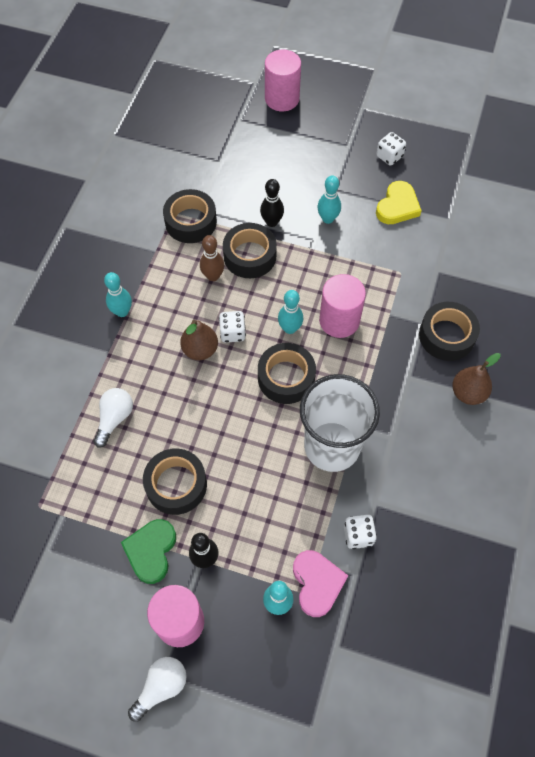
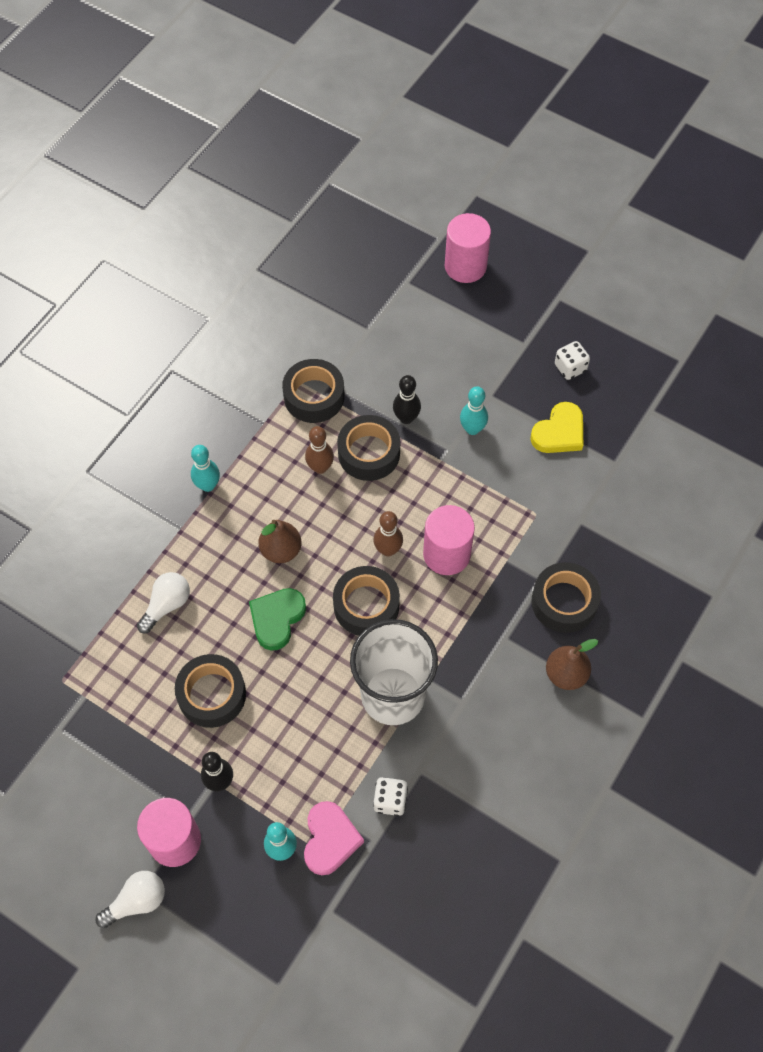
camera: 15 degrees right, 0 degrees up
green heart [121,519,176,584] -> green heart moved to [249,588,306,651]
white dice [219,311,246,343] -> none
turquoise bowling pin [278,290,303,334] -> brown bowling pin [374,511,403,556]

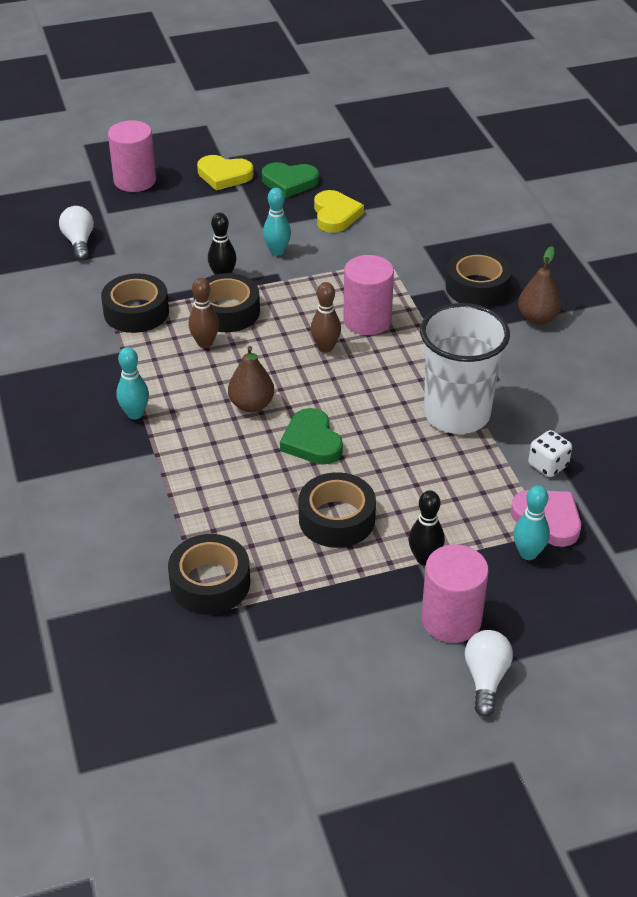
camera: 50 degrees left, 20 degrees down
white light bulb [137,572,190,633] -> white light bulb moved to [59,206,94,260]
black tape [333,566,400,636] -> black tape moved to [168,534,250,615]
white dice [555,341,590,380] -> green heart [262,162,319,198]
none -> yellow heart [197,155,254,191]

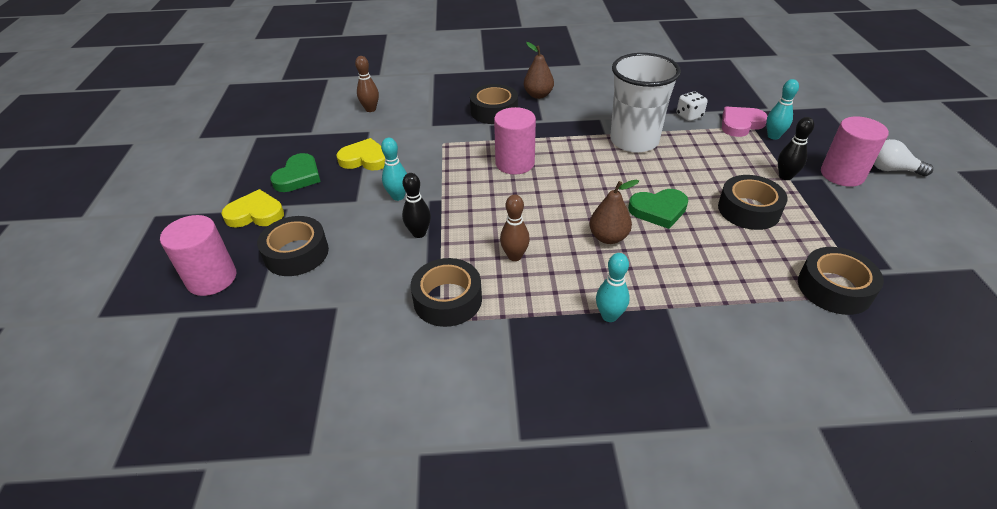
camera: 75 degrees left, 0 degrees up
white light bulb [59,206,94,260] -> none
black tape [194,273,260,332] -> black tape moved to [257,216,329,276]
yellow heart [197,155,254,191] -> yellow heart turned 120 degrees counterclockwise [221,189,284,228]
brown bowling pin [311,282,341,353] -> brown bowling pin moved to [355,56,379,112]

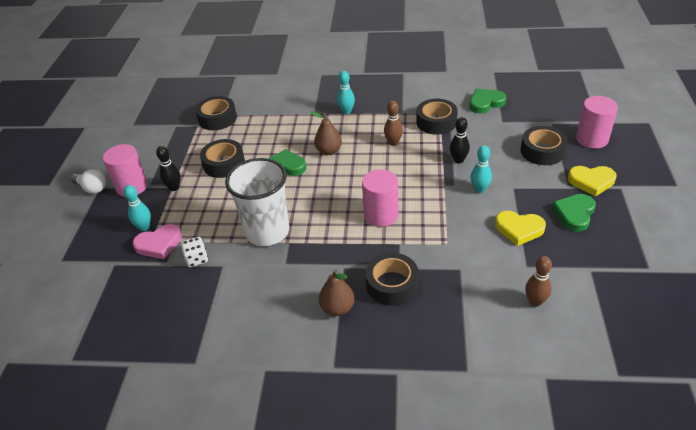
camera: 170 degrees left, 0 degrees up
none -> green heart [470,89,506,113]

